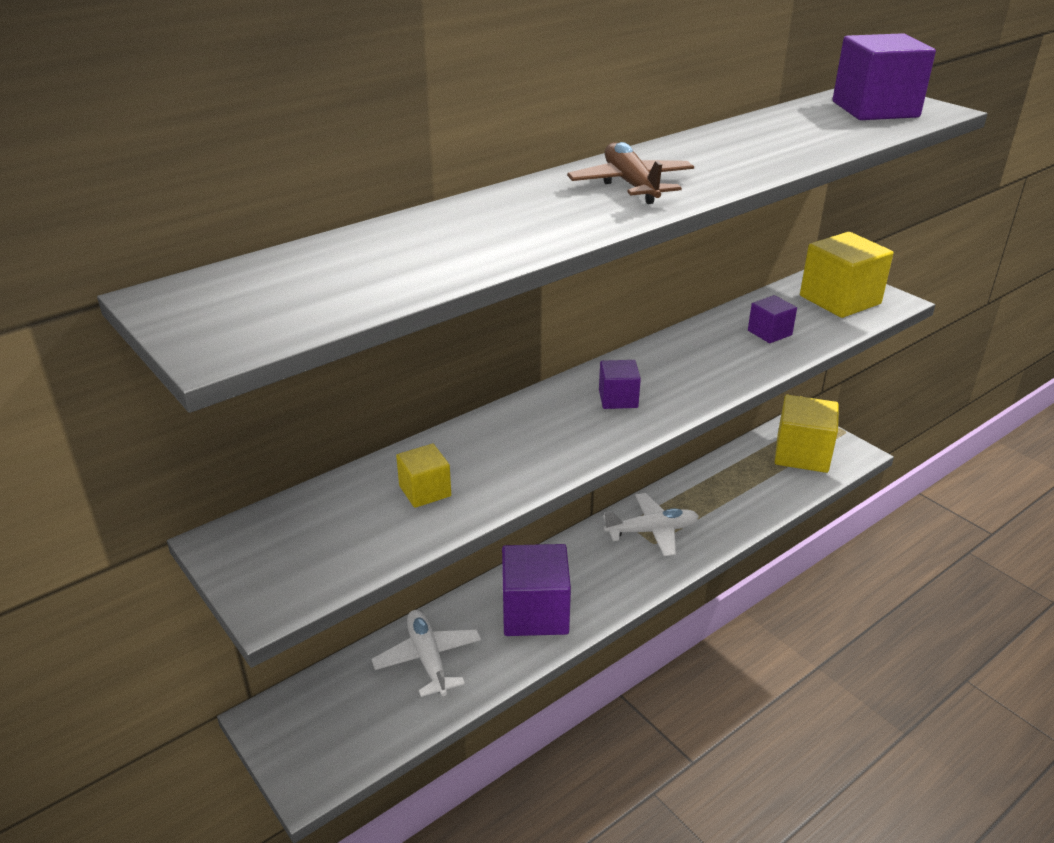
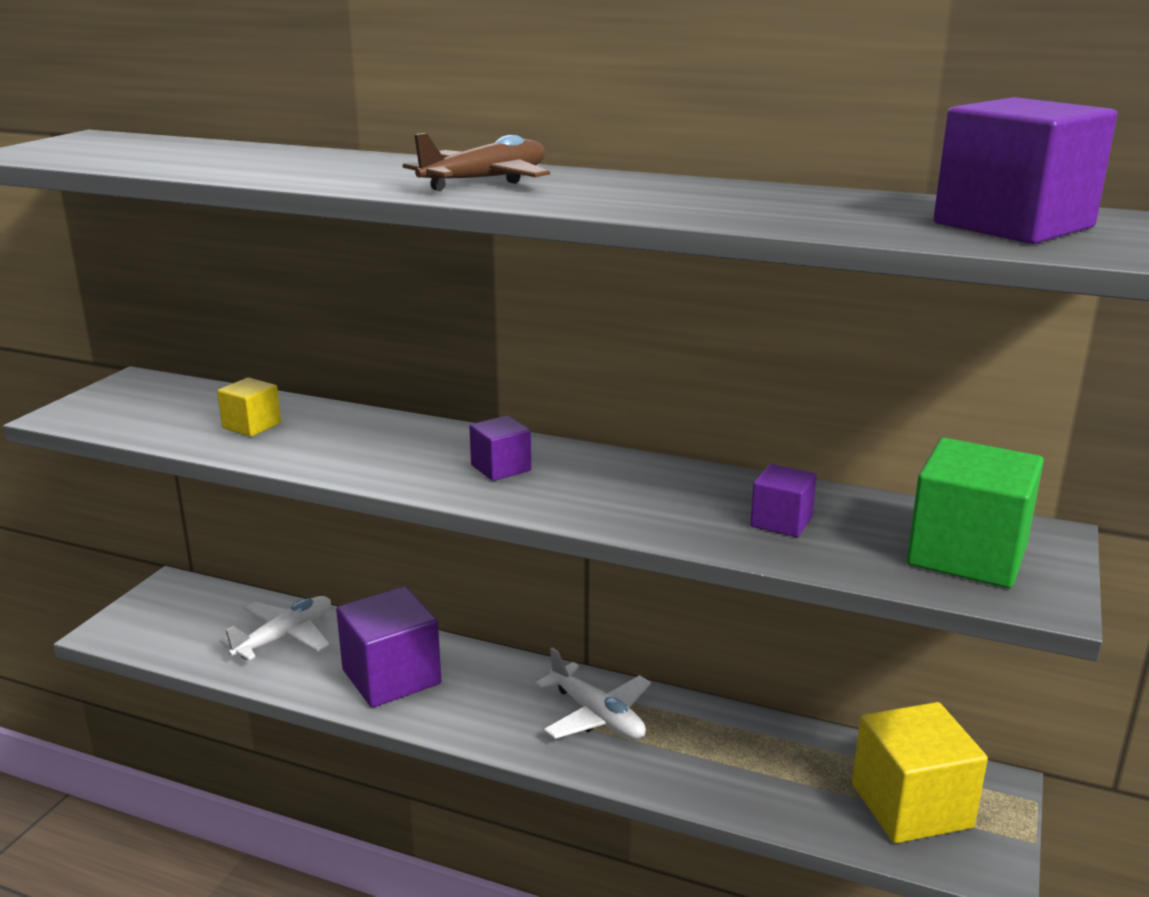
camera: 60 degrees right, 10 degrees down
yellow cube [800,232,893,318] -> green cube [907,438,1044,588]

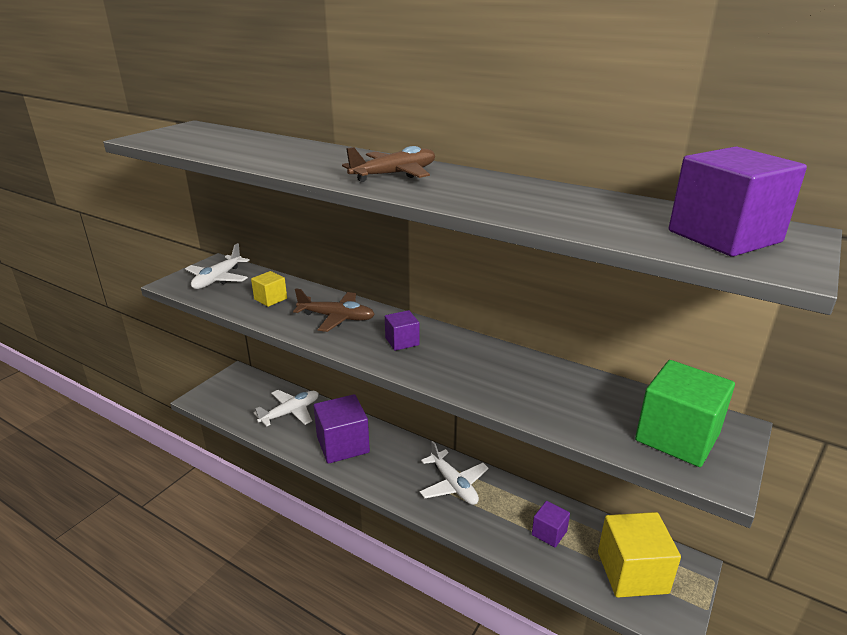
camera: 10 degrees right, 5 degrees up
purple cube [751,464,817,537] -> purple cube moved to [532,501,570,548]
none -> white plane [185,243,250,289]
none -> brown plane [293,289,375,332]

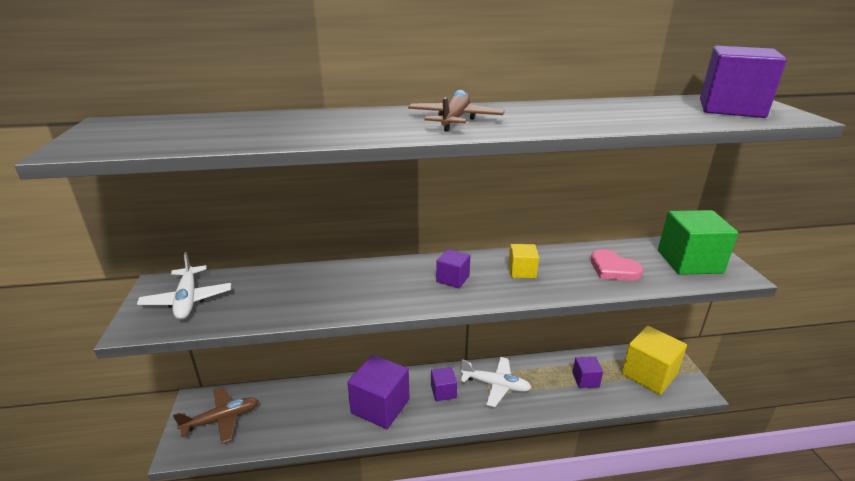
camera: 40 degrees left, 0 degrees up
yellow cube [251,271,287,307] -> yellow cube moved to [508,244,539,278]
white plane [254,390,319,427] -> none
brown plane [293,289,375,332] -> brown plane moved to [173,387,259,444]
none -> purple cube [431,367,457,401]
none -> pink heart [591,249,643,281]

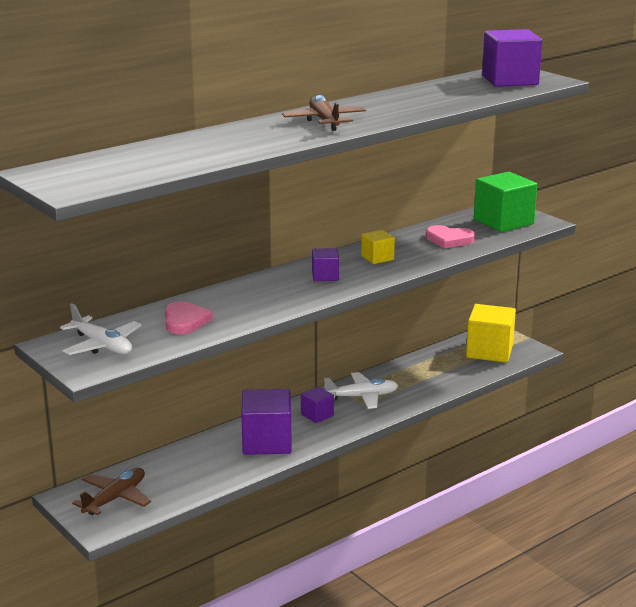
camera: 30 degrees left, 5 degrees down
purple cube [572,357,603,388] -> none
none -> pink heart [165,301,213,334]

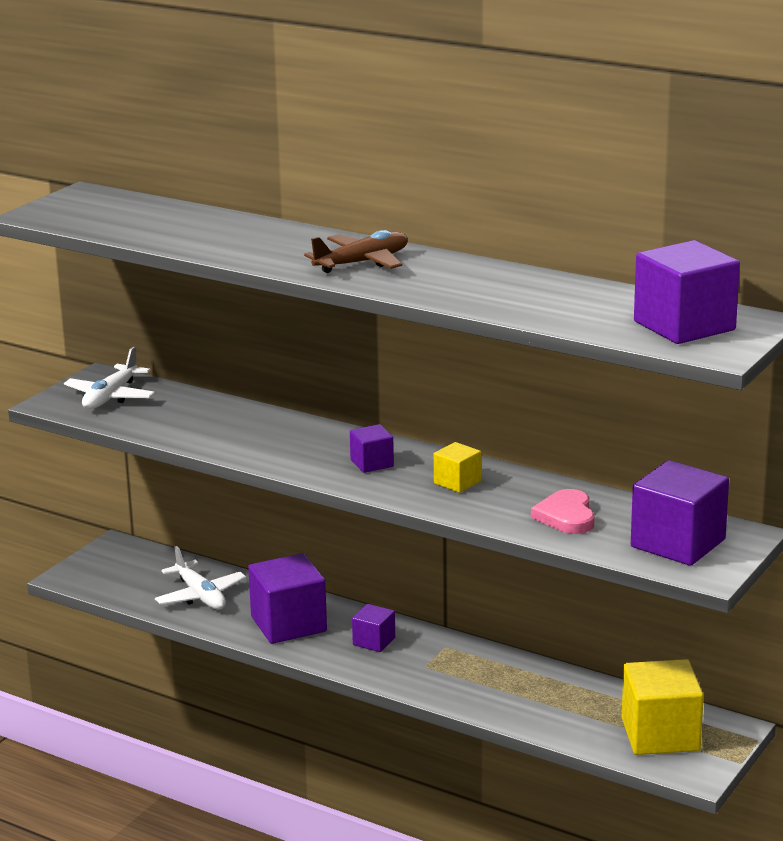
camera: 70 degrees right, 0 degrees up
brown plane [72,468,151,515] -> none
pink heart [165,301,213,334] -> none
white plane [324,372,398,409] -> white plane moved to [155,546,246,610]
green cube [474,172,537,232] -> purple cube [631,460,729,566]

